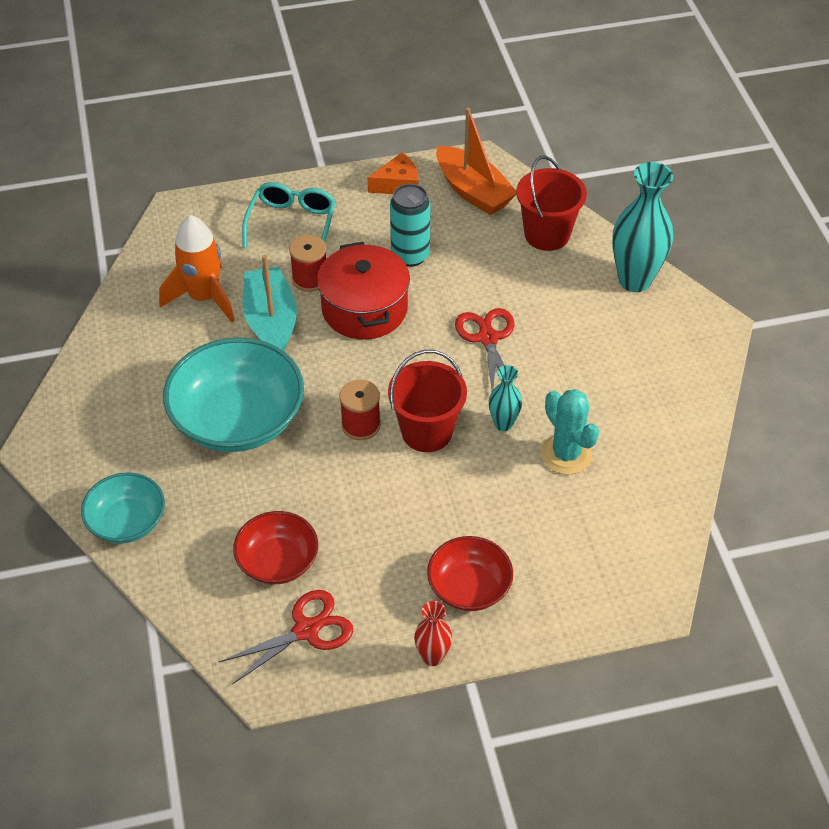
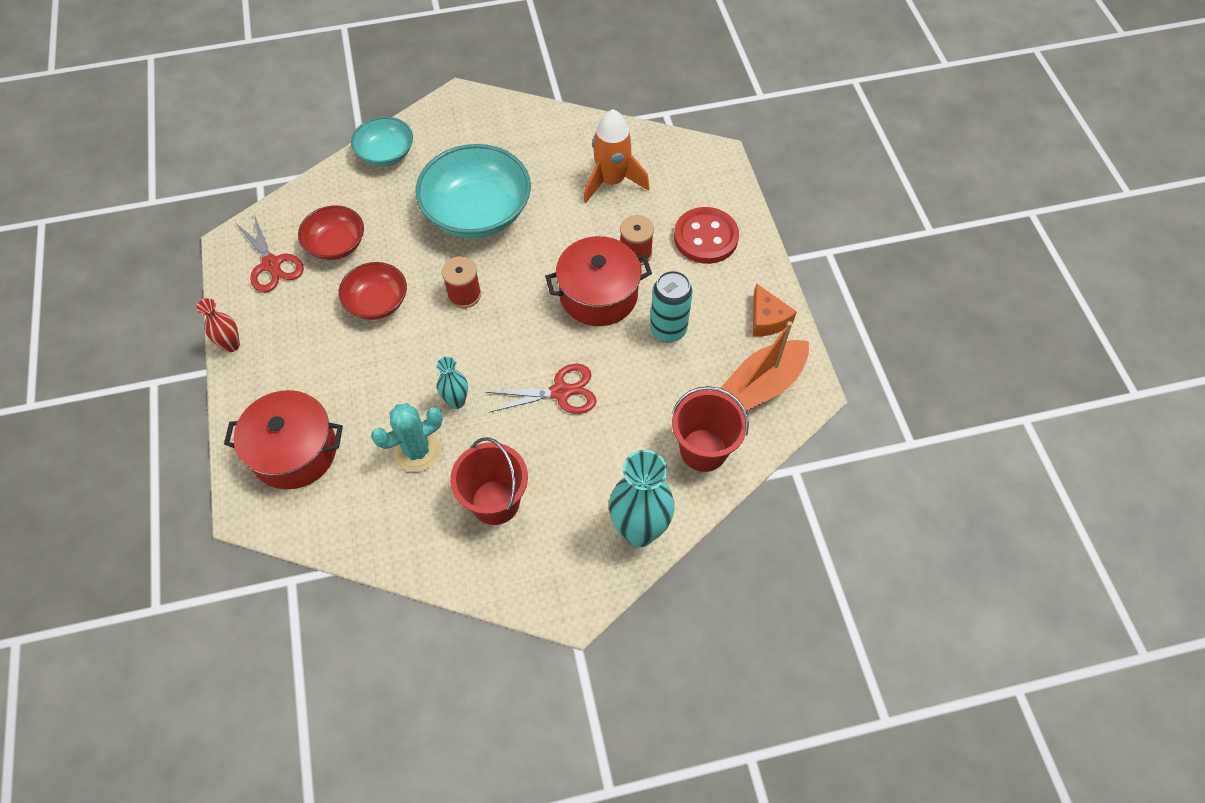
camera: 90 degrees right, 10 degrees up
turquoise glasses [242,182,336,248] -> red button [674,207,739,264]
turquoise boat [243,255,297,351] -> none
red bucket [388,350,467,452] -> red bucket moved to [450,437,528,525]
red bowl [427,536,513,611] -> red bowl moved to [338,262,407,320]
none -> red pot [224,390,343,489]

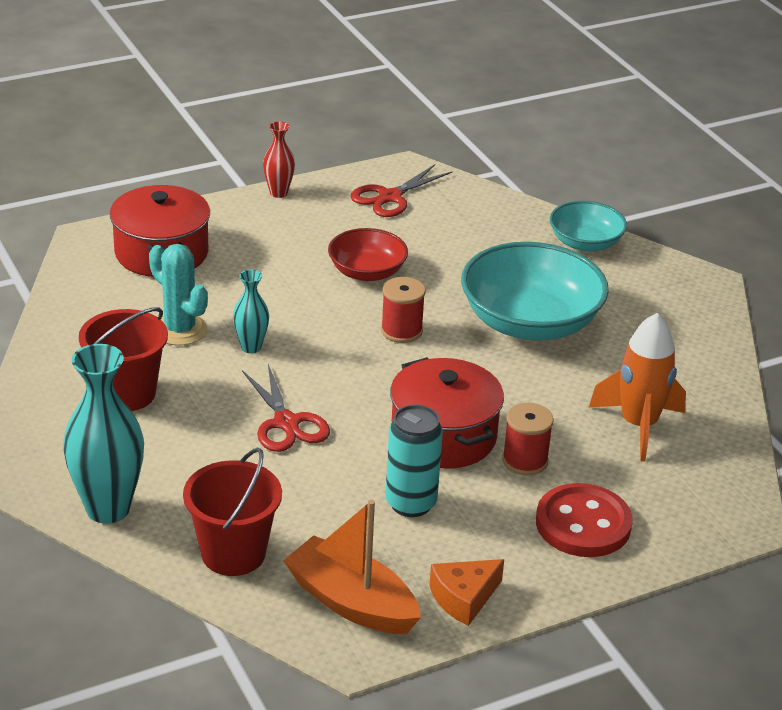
camera: 75 degrees right, 25 degrees down
red bowl [298,205,364,260] -> none

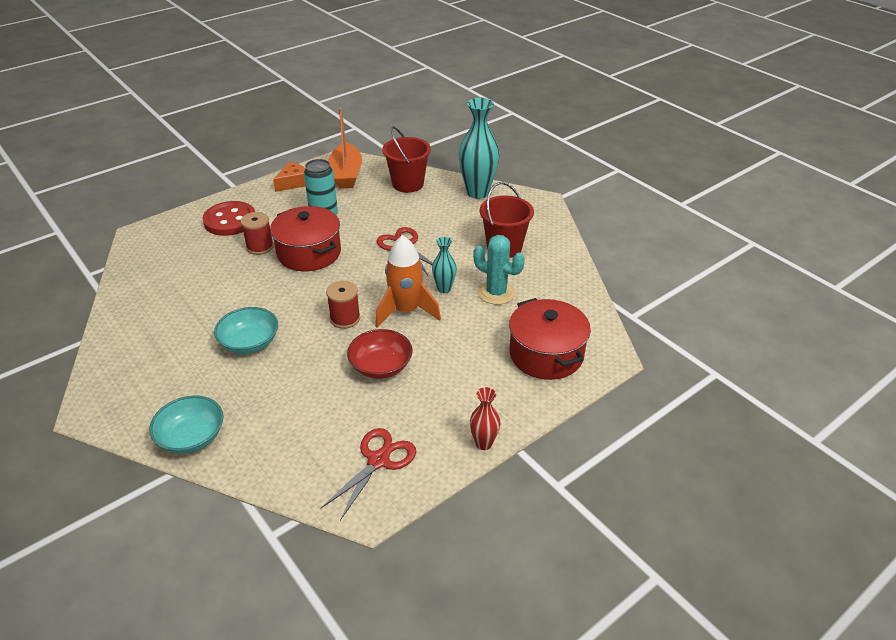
camera: 170 degrees right, 5 degrees up
orange boat [283,500,421,634] -> orange boat turned 60 degrees clockwise [328,108,362,189]
turquoise bowl [461,242,609,341] -> turquoise bowl [214,307,278,354], size x0.57
orange rocket [589,313,686,462] -> orange rocket moved to [375,235,441,328]

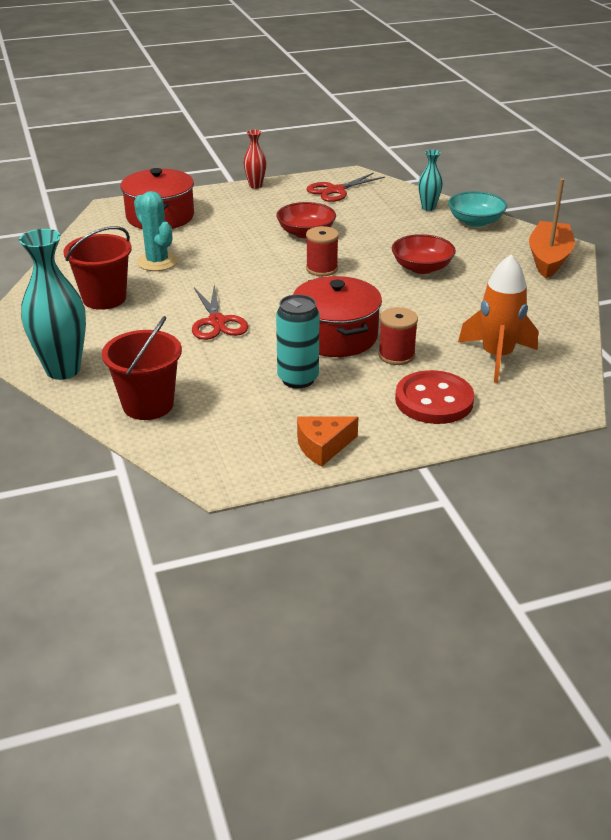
camera: 160 degrees left, 5 degrees down
turquoise bowl [214,307,278,354] -> red bowl [392,234,456,274]
orange boat [328,108,362,189] -> orange boat moved to [529,178,575,278]
orange rocket [375,235,441,328] -> orange rocket moved to [458,254,538,383]
turquoise vase [432,237,457,293] -> turquoise vase moved to [418,150,443,211]

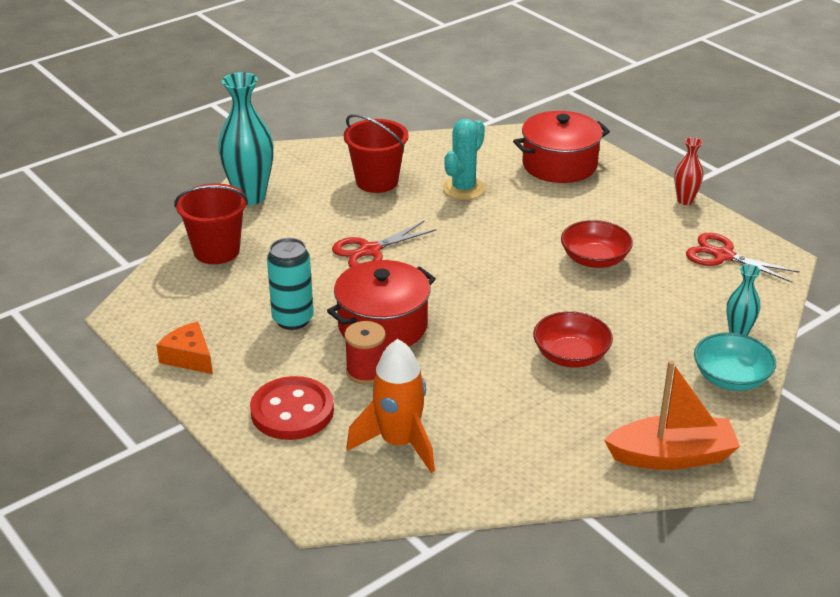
camera: 70 degrees right, 0 degrees up
red spool [306,226,339,276] -> none

